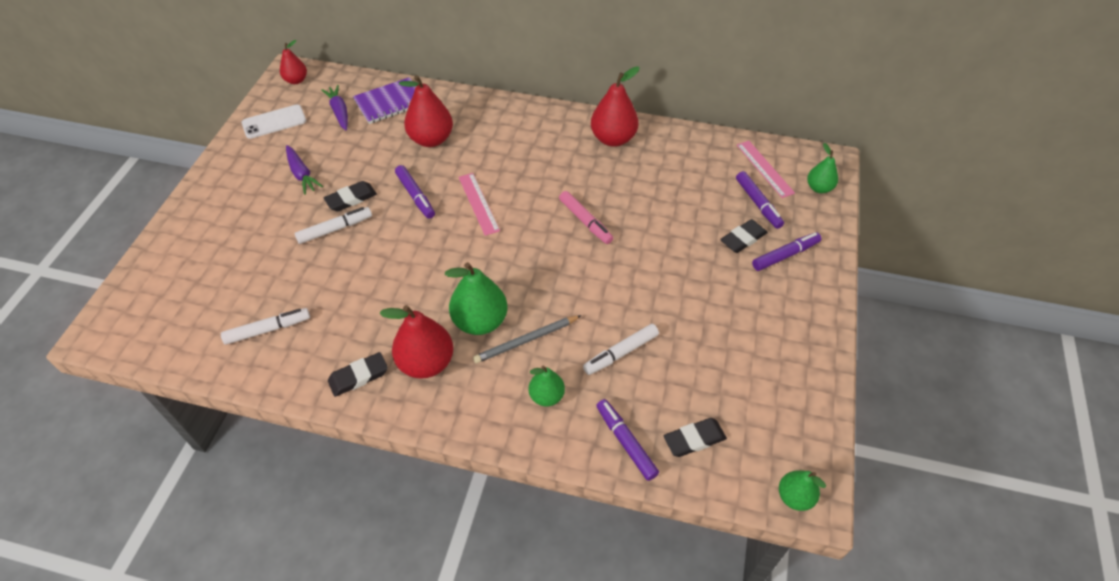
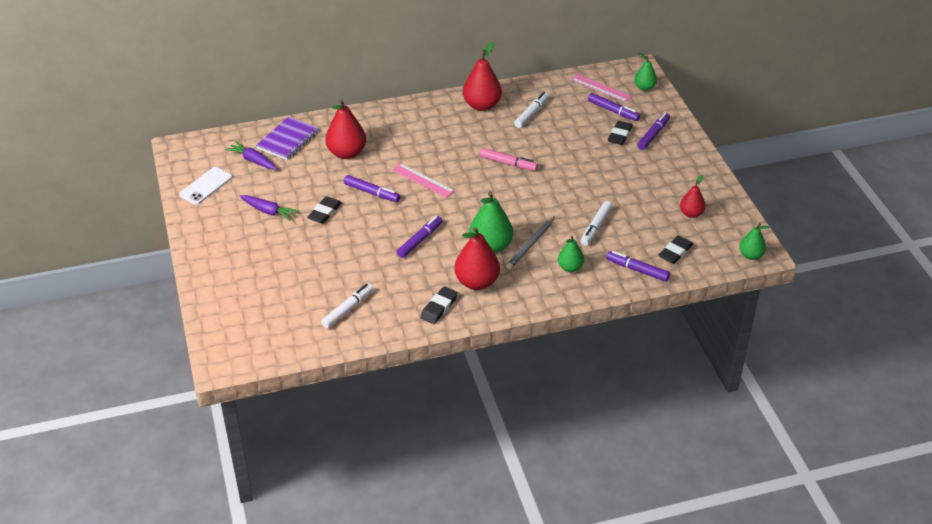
camera: 30 degrees left, 10 degrees down
red pear [280,40,307,84] -> red pear moved to [680,175,706,218]
white marker [294,207,372,244] -> white marker moved to [514,92,549,128]
none -> purple marker [397,216,442,258]

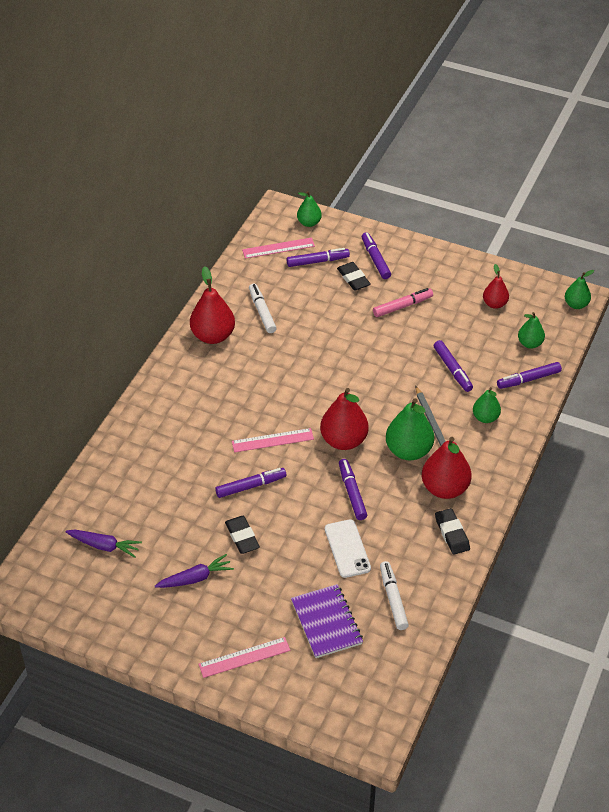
camera: 50 degrees left, 5 degrees up
white phone [179,167,232,205] -> white phone moved to [325,519,371,578]
purple carrot [225,141,277,170] -> purple carrot turned 150 degrees counterclockwise [65,530,142,558]
purple notebook [256,117,319,160] -> purple notebook moved to [291,584,363,658]
red pear [325,99,366,159] -> red pear moved to [320,388,369,450]
pink marker [480,148,538,171] -> pink marker moved to [373,288,433,317]
white marker [581,201,612,246] -> purple marker [433,340,473,392]
black eraser [658,236,694,264] -> green pear [518,312,545,349]
none -> pink ruler [198,637,290,678]

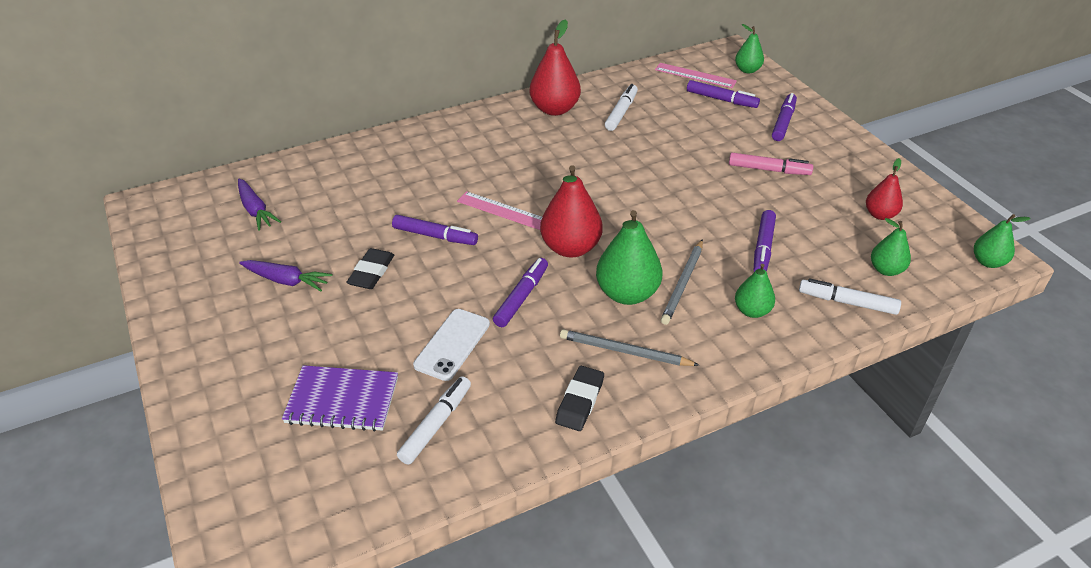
camera: 40 degrees right, 5 degrees down
pink ruler [198,637,290,678] -> none
purple notebook [291,584,363,658] -> purple notebook turned 75 degrees clockwise [282,365,398,432]
black eraser [337,262,371,291] -> none
red pear [422,437,471,499] -> grey pencil [560,329,699,366]
purple marker [497,362,562,389] -> white marker [799,279,901,315]

